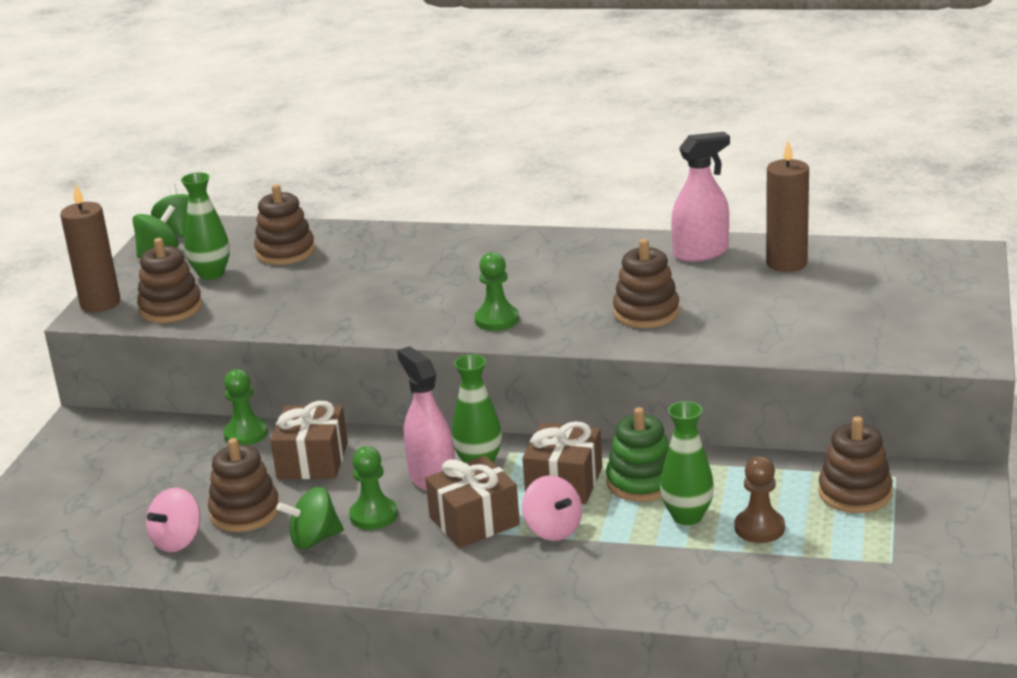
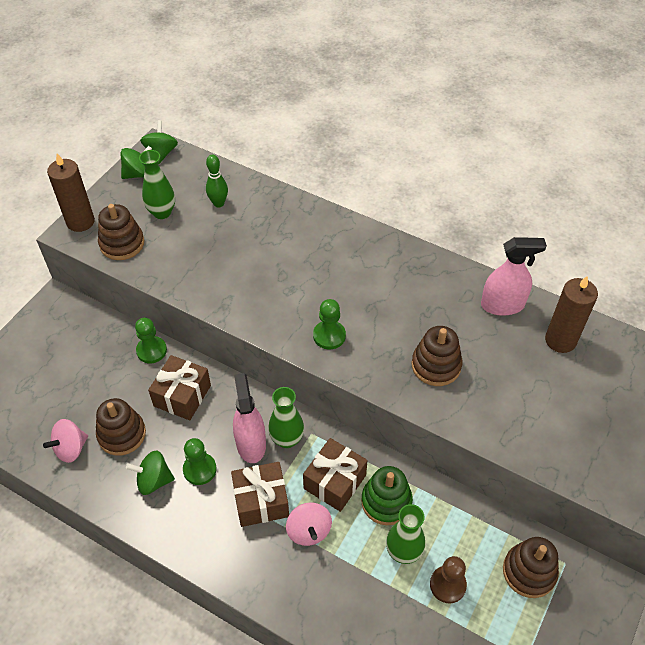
camera: 15 degrees right, 25 degrees up
brown stacking toy [254,184,315,265] -> green bowling pin [206,155,228,208]

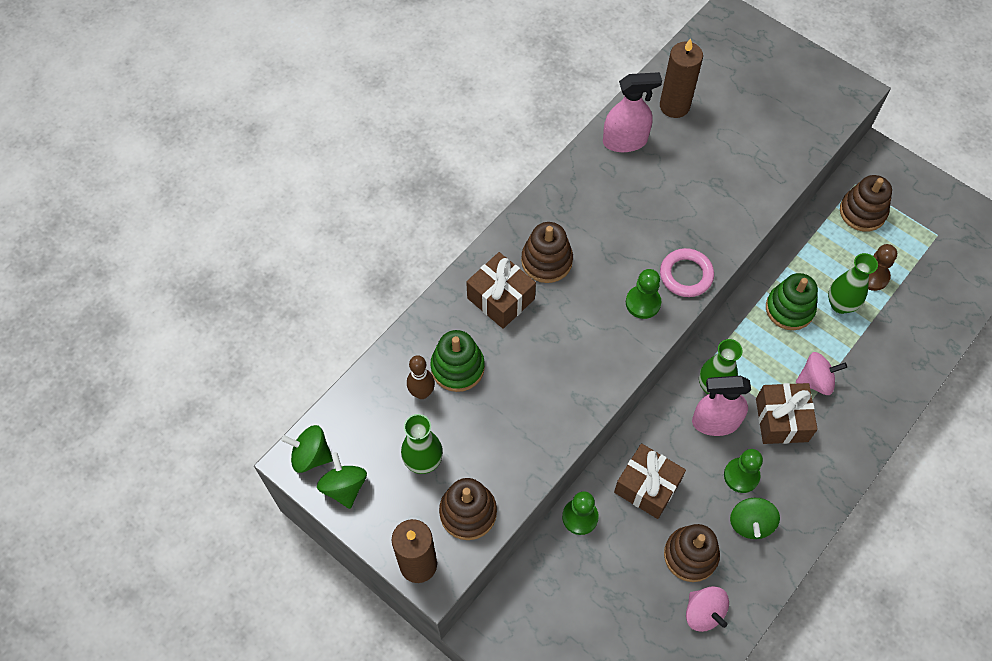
camera: 80 degrees left, 10 degrees up
green bowling pin [206,155,228,208] -> brown bowling pin [407,355,435,399]
brown gift [303,438,368,512] -> brown gift moved to [466,252,536,329]
brown stacking toy [412,326,462,386] -> brown stacking toy moved to [521,222,573,283]
pink spray bottle [481,237,547,316] -> pink spray bottle turned 75 degrees clockwise [603,72,662,152]
none -> green stacking toy [430,330,485,392]
none -> pink ring [660,248,714,297]

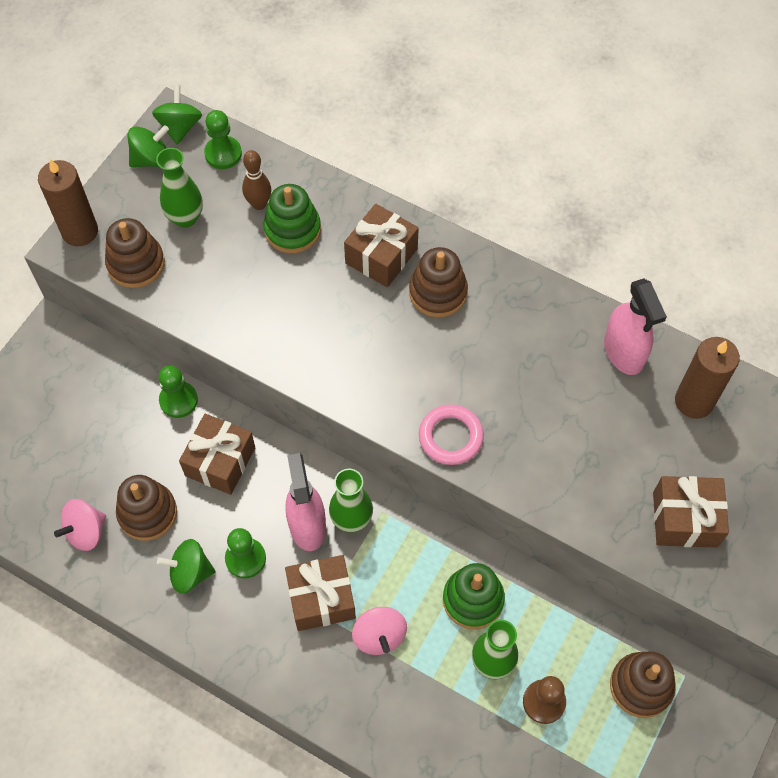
camera: 80 degrees right, 0 degrees up
green pawn [626,269,661,319] -> green pawn moved to [204,110,242,169]
none -> brown gift [653,476,729,548]

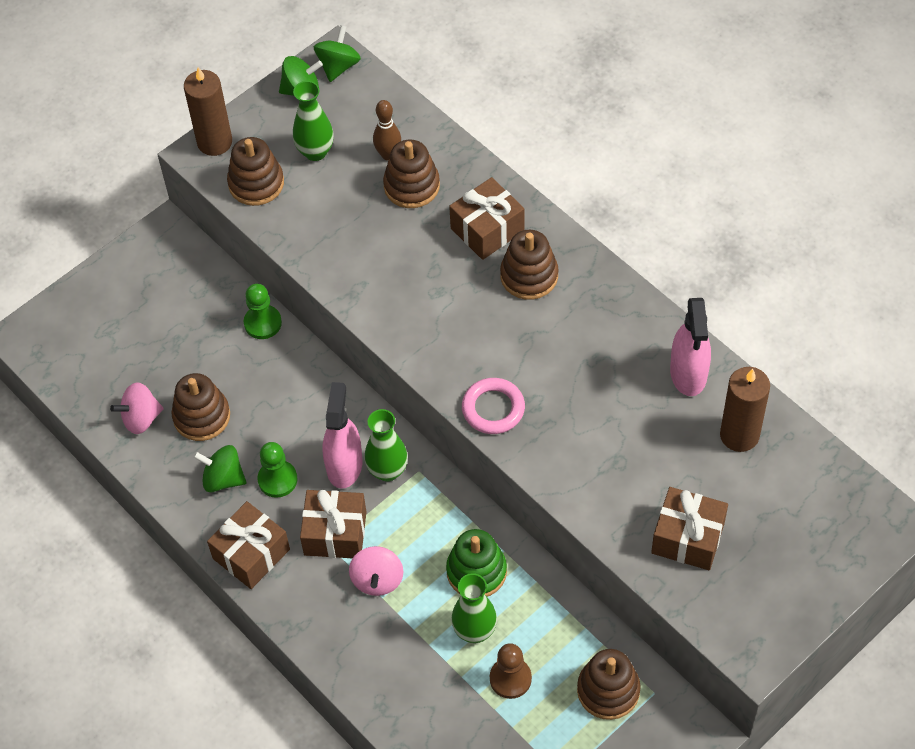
camera: 20 degrees right, 5 degrees down
brown gift [179,414,255,495] -> brown gift moved to [207,501,290,589]
green pawn [204,110,242,169] -> none
green stacking toy [263,184,321,253] -> brown stacking toy [383,139,440,208]

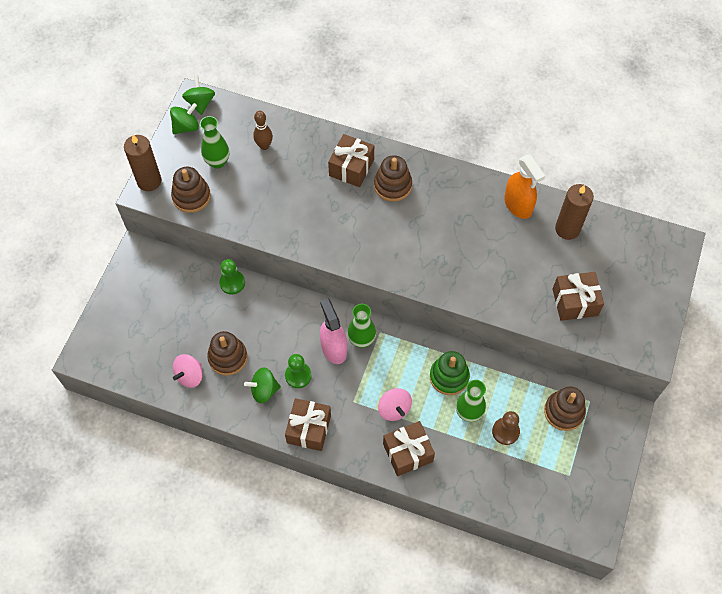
camera: 30 degrees left, 5 degrees up
brown gift [300,490,366,558] -> brown gift moved to [383,421,435,476]
brown stacking toy [383,139,440,208] -> none
pink ring [462,378,525,434] -> none
pink spray bottle [670,298,711,396] -> orange spray bottle [504,155,545,219]

